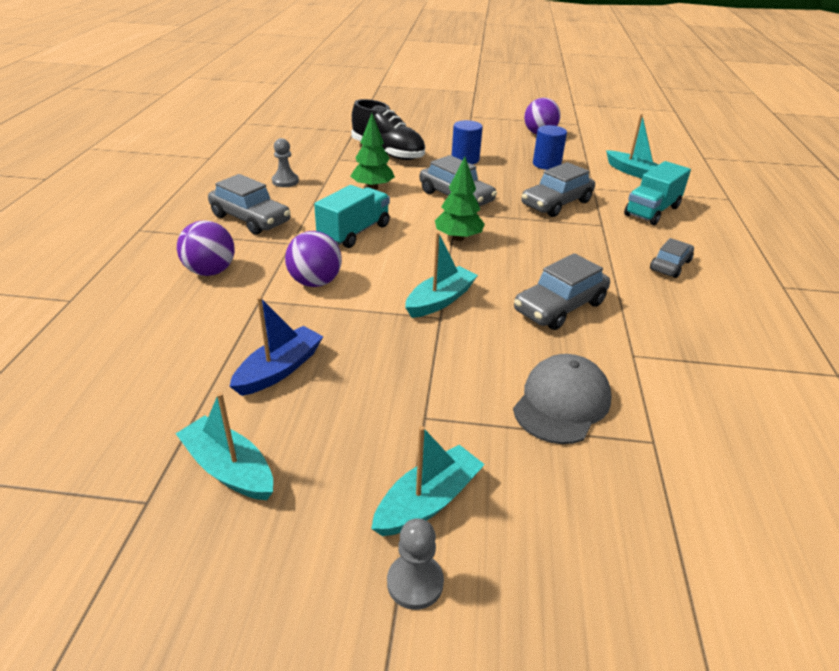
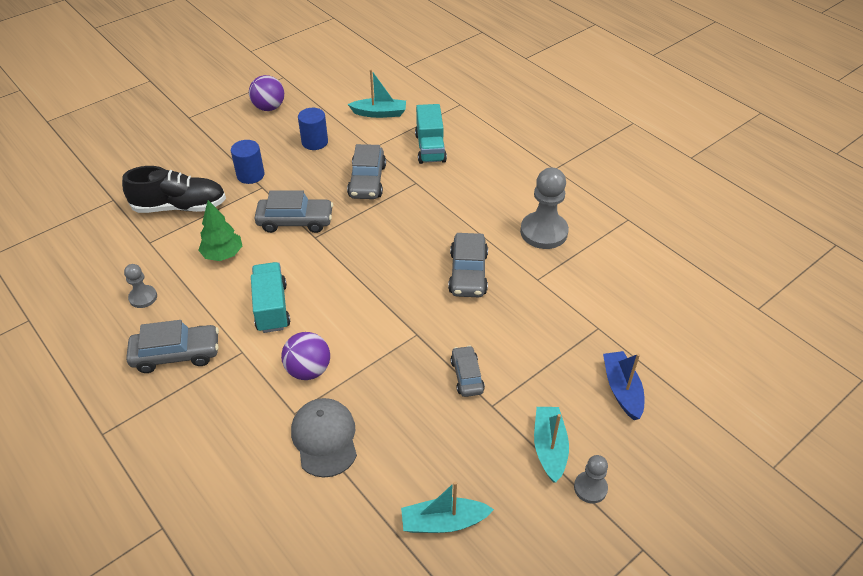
camera: 45 degrees left, 10 degrees up
purple ball [177,221,235,276] -> none
blue boat [229,297,324,396] -> blue boat moved to [603,351,644,420]
turquoise boat [405,232,478,318] -> none
green tree [435,157,485,241] -> none
grey cap [513,354,612,444] -> grey cap moved to [291,398,357,478]
grey car [650,238,694,278] -> grey car moved to [451,346,485,397]
none -> grey pawn [520,168,569,249]

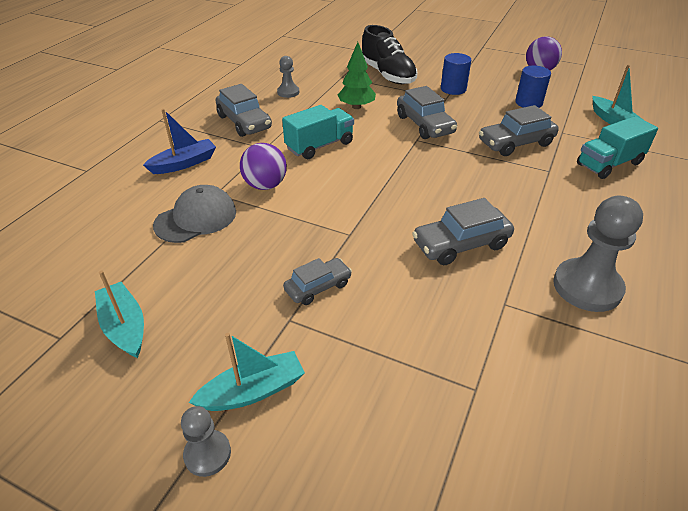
camera: 65 degrees right, 5 degrees down
blue boat [603,351,644,420] -> blue boat moved to [143,109,216,174]

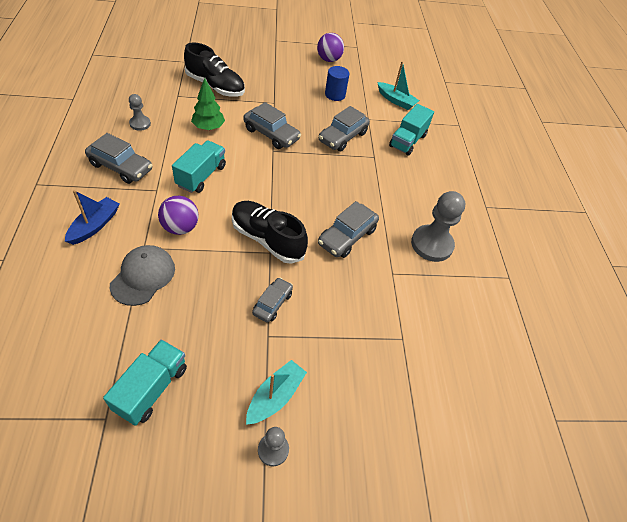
camera: 35 degrees left, 10 degrees up
turquoise boat [95,271,144,358] -> turquoise truck [103,339,187,426]
blue cylinder [441,53,471,95] -> none
none -> black shoe [232,201,308,264]

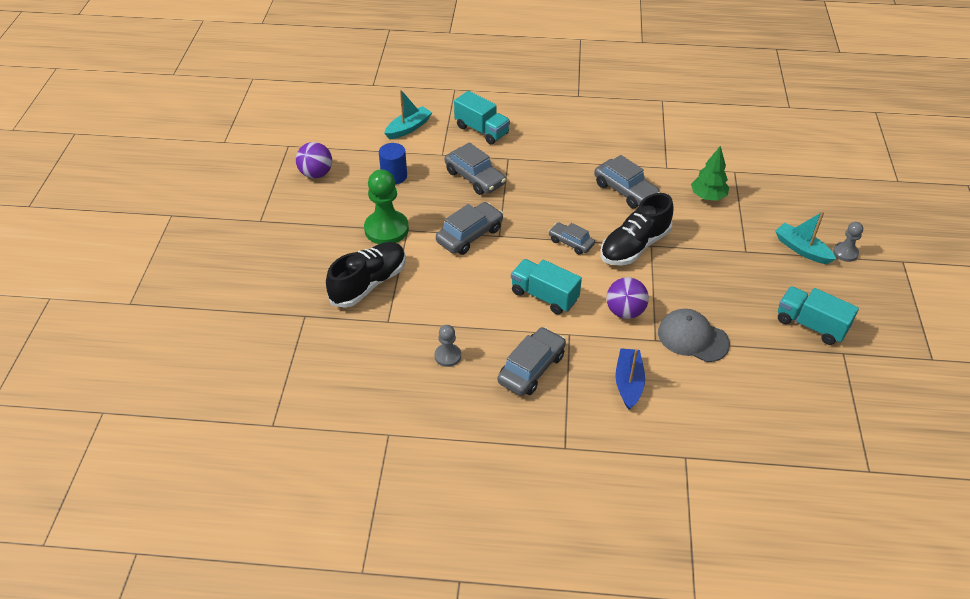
camera: 75 degrees left, 5 degrees down
blue boat [65,190,120,245] -> blue boat turned 60 degrees clockwise [615,348,645,410]
green tree [191,78,225,130] -> green tree moved to [691,146,729,201]
grey car [252,278,293,323] -> grey car moved to [548,222,595,255]
grey pawn [411,191,465,262] -> none
none -> green pawn [364,169,409,244]

